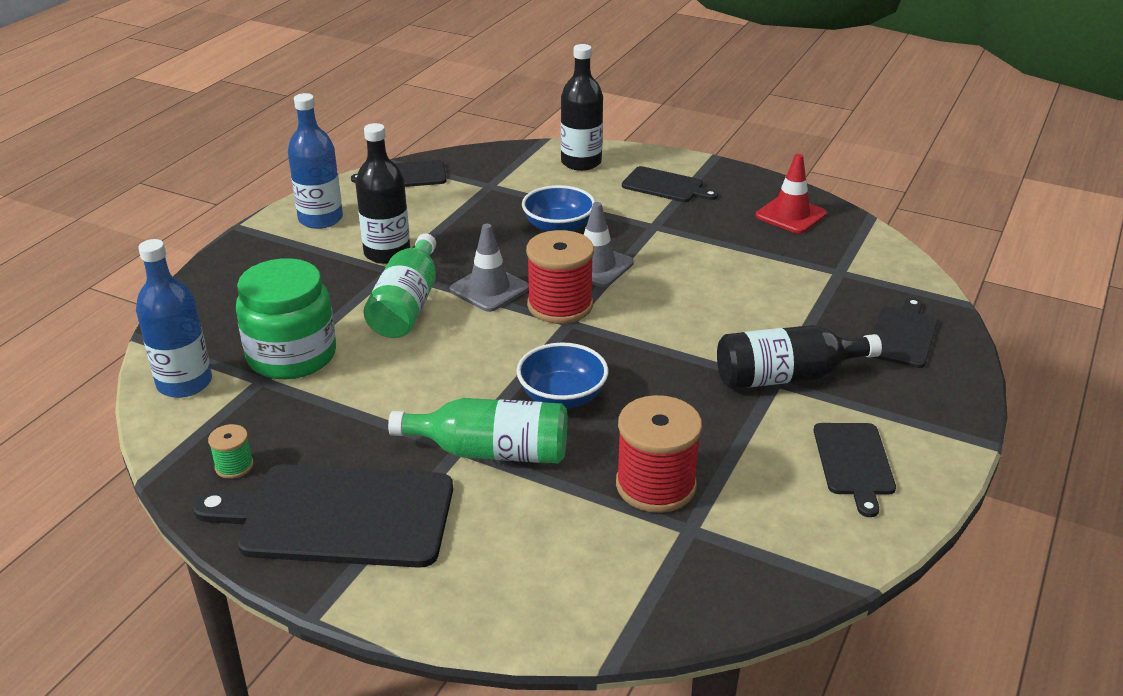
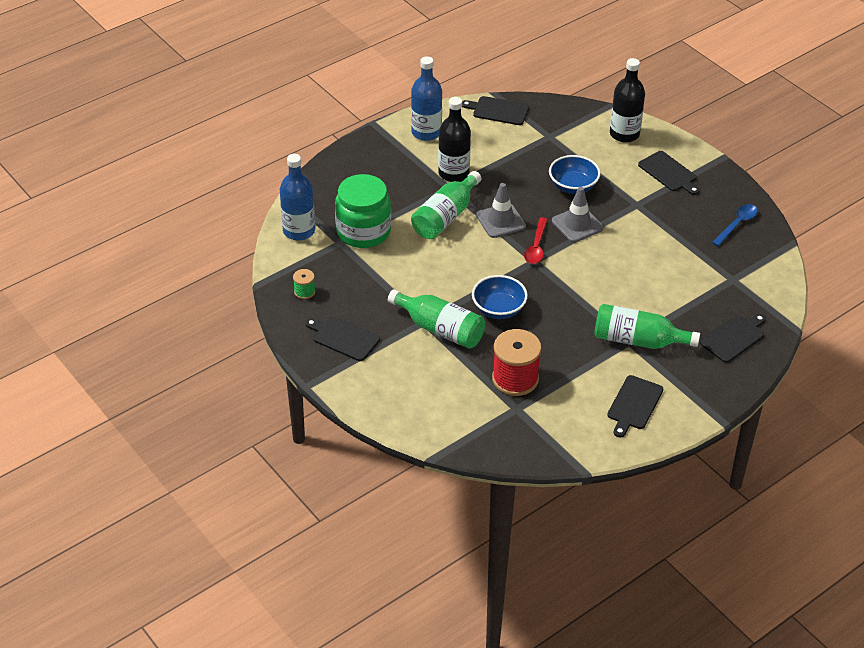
camera: 25 degrees right, 10 degrees up
black cutting board [192,464,453,568] -> black cutting board [305,317,380,361], size x0.55
red spool [526,230,594,324] -> red spoon [524,217,548,264]
black bottle [717,325,882,389] -> green bottle [594,304,700,349]
red traffic cone [756,154,827,234] -> blue spoon [712,204,758,246]

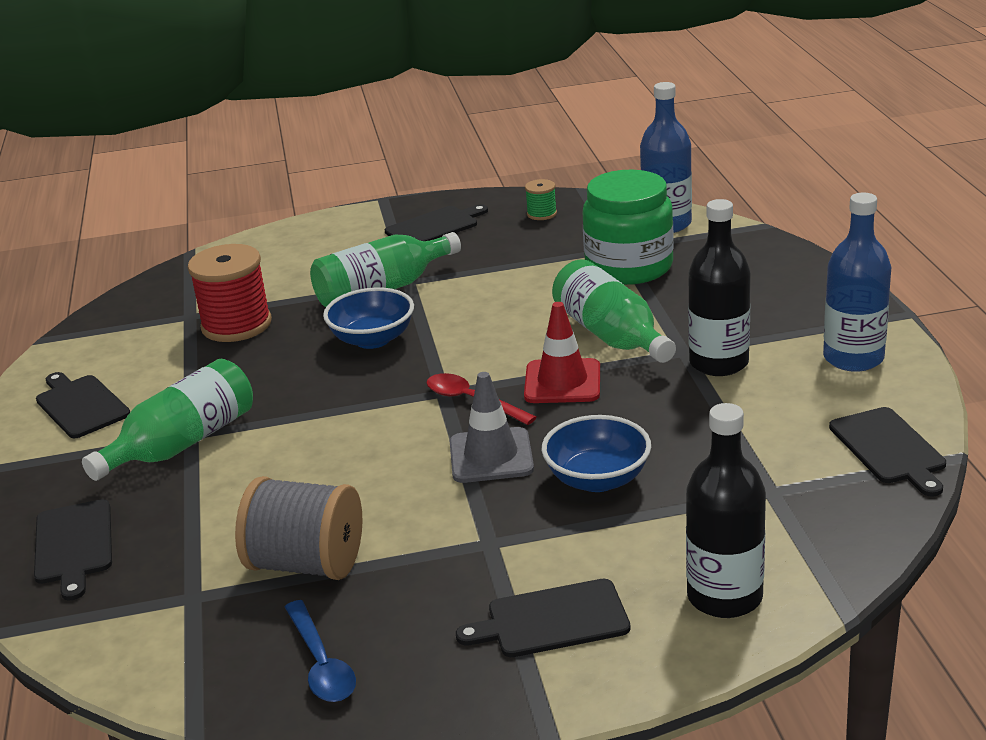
camera: 120 degrees right, 15 degrees down
black cutting board [462,96,529,125] -> black cutting board turned 120 degrees clockwise [829,407,946,497]
grey traffic cone [476,183,526,238] -> red traffic cone [524,302,600,403]
none -> grey spool [235,476,362,580]

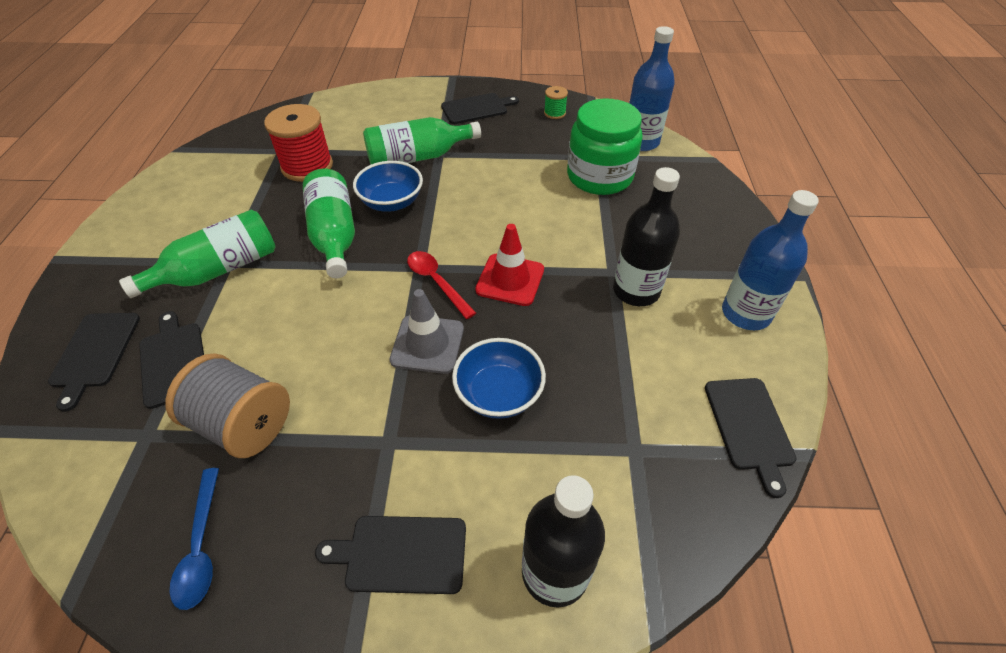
camera: 10 degrees right, 20 degrees up
black cutting board [36,372,130,438] -> black cutting board moved to [139,311,204,409]
green bottle [552,259,676,363] -> green bottle moved to [303,169,355,278]

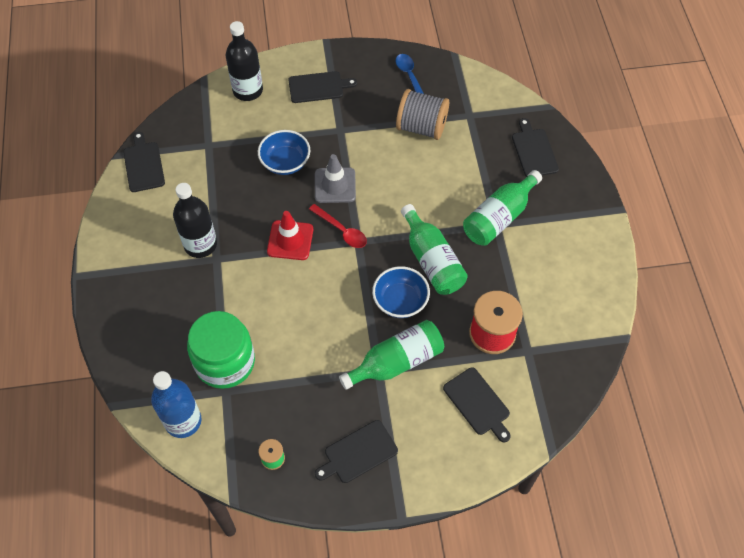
camera: 170 degrees right, 10 degrees up
black cutting board [139,311,204,409] -> black cutting board moved to [443,367,511,442]
blue bottle [722,190,819,330] -> none

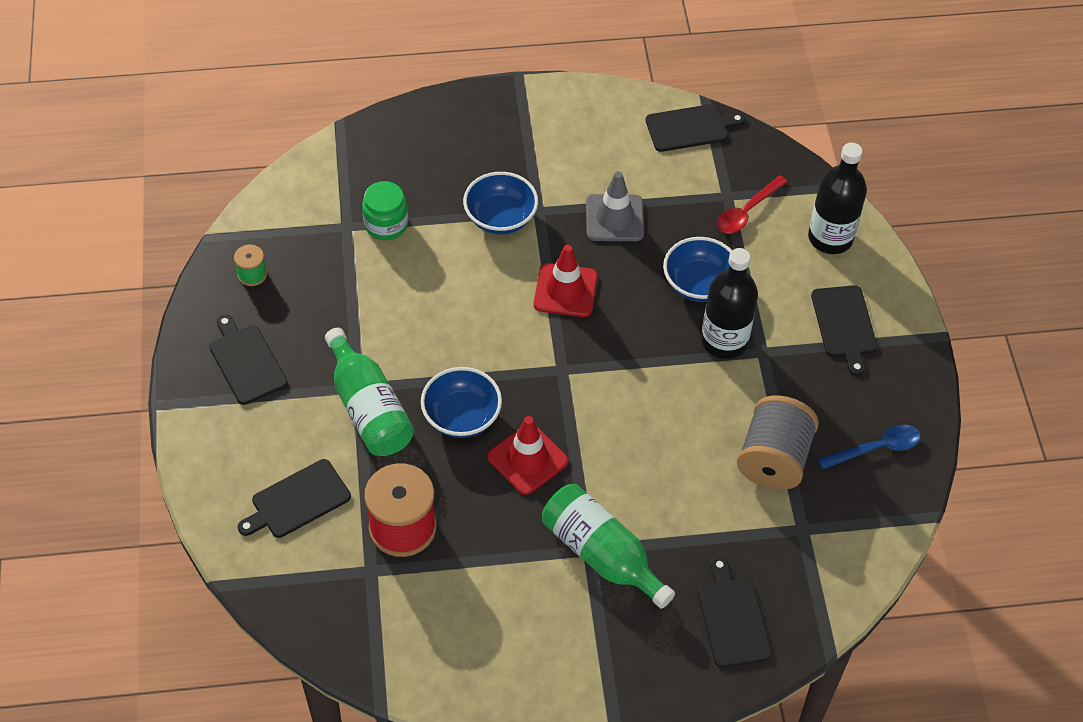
camera: 90 degrees right, 5 degrees down
blue bottle [151,371,202,438] -> none
black bottle [173,183,217,258] -> black bottle moved to [701,248,758,359]
green jar [187,311,255,389] -> green jar [362,181,408,240], size x0.57
red spoon [309,204,367,248] -> red spoon moved to [717,175,788,233]
grey traffic cone [315,154,356,203] -> grey traffic cone moved to [586,171,644,241]
green bottle [401,204,468,295] -> red traffic cone [487,416,569,495]
black cutting board [512,118,559,177] -> black cutting board turned 90 degrees counterclockwise [697,557,772,668]
none -> blue bowl [463,172,538,234]

